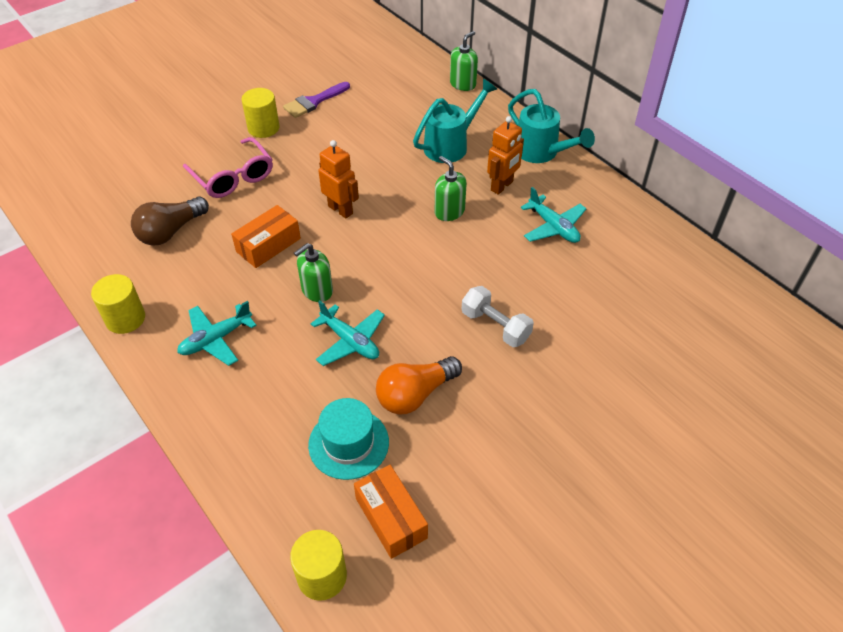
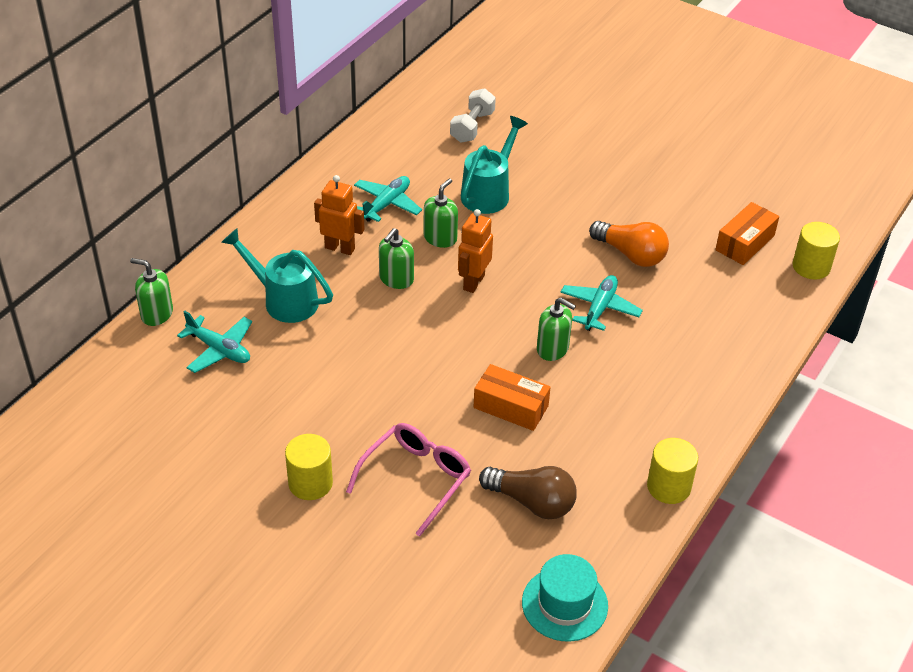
camera: 110 degrees left, 5 degrees down
turquoise plane [177,301,257,366] -> turquoise plane moved to [177,311,252,373]
purple brush [283,82,350,118] -> none
turquoise hat [308,398,389,480] -> turquoise hat moved to [522,554,608,642]
orange robot [318,140,359,219] -> orange robot moved to [458,209,493,293]
white dumbbell [462,286,534,347] -> white dumbbell moved to [450,88,496,143]
turquoise watering can [508,89,595,163] -> turquoise watering can moved to [461,116,528,214]
none -> green soap dispenser [423,178,458,248]

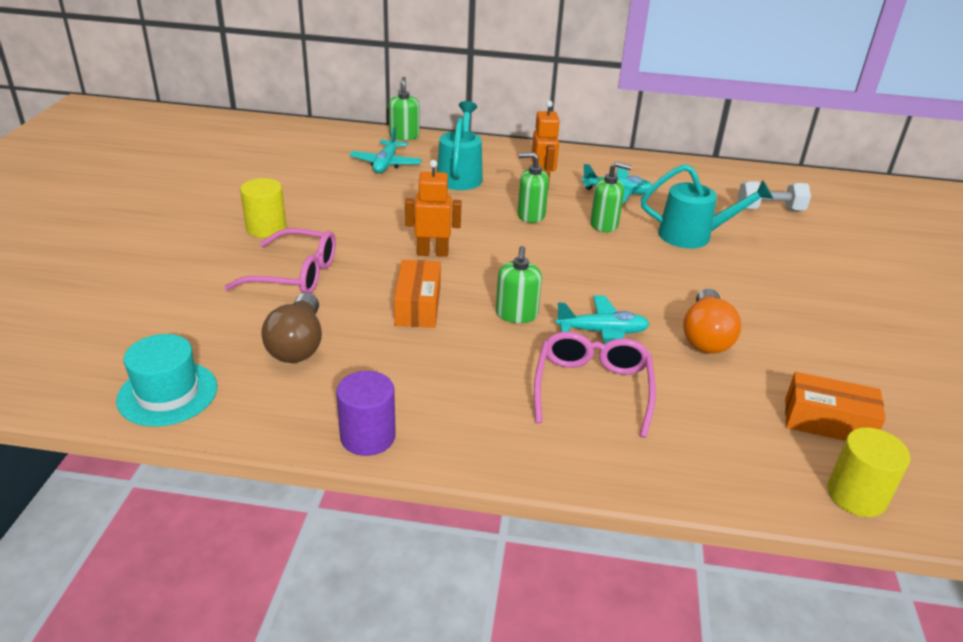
camera: 65 degrees right, 10 degrees down
orange robot [458,209,493,293] -> orange robot moved to [405,160,462,257]
yellow cylinder [647,438,698,504] -> purple cylinder [336,371,396,456]
none -> pink glasses [534,332,656,438]

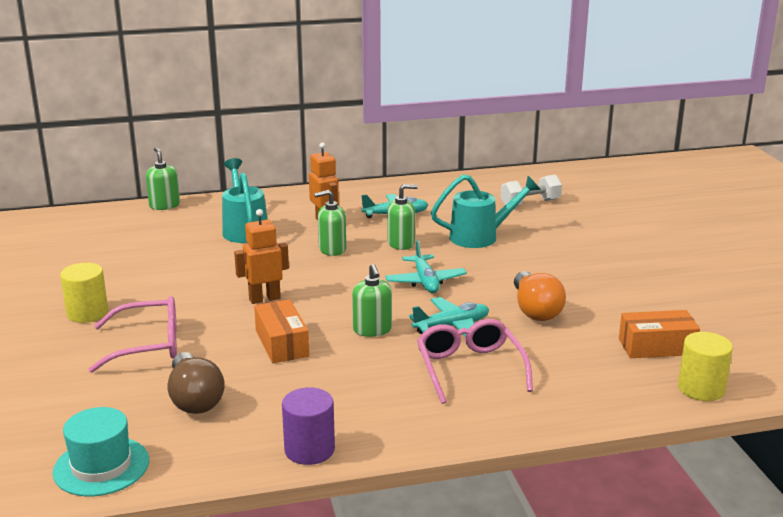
camera: 20 degrees left, 10 degrees down
turquoise plane [349,127,422,173] -> turquoise plane moved to [385,240,467,293]

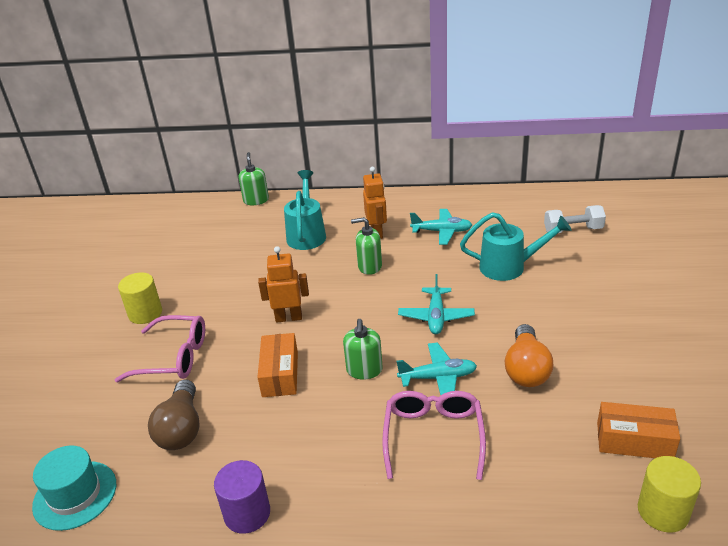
camera: 20 degrees right, 10 degrees up
green soap dispenser [387,184,418,250] -> none

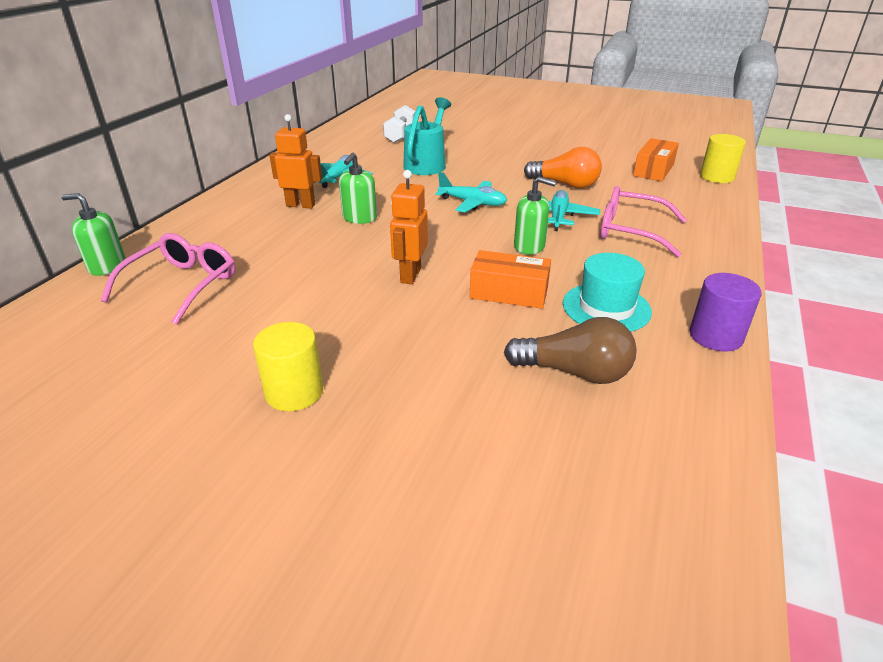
camera: 75 degrees left, 0 degrees up
turquoise hat [32,445,116,531] -> turquoise hat moved to [563,253,652,332]
pink glasses [115,315,205,382] -> pink glasses moved to [101,233,236,325]
turquoise watering can [284,170,326,250] -> none

